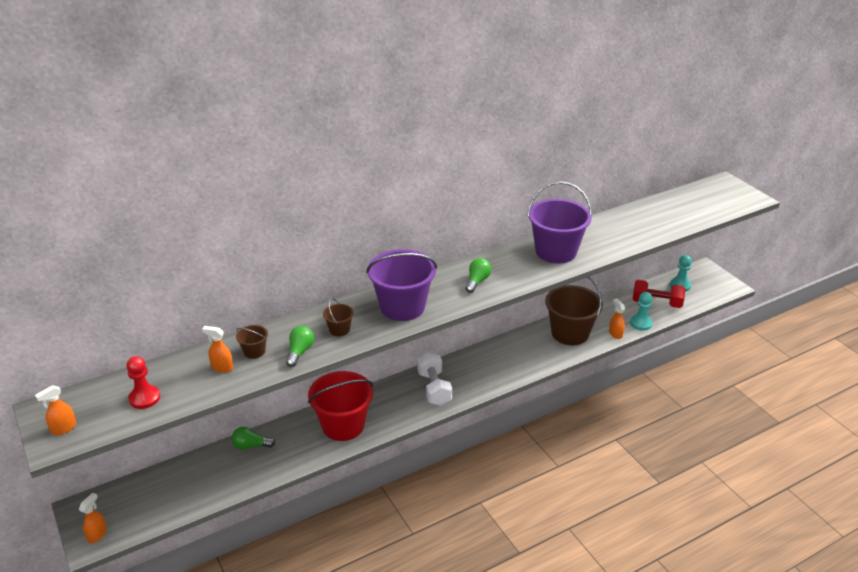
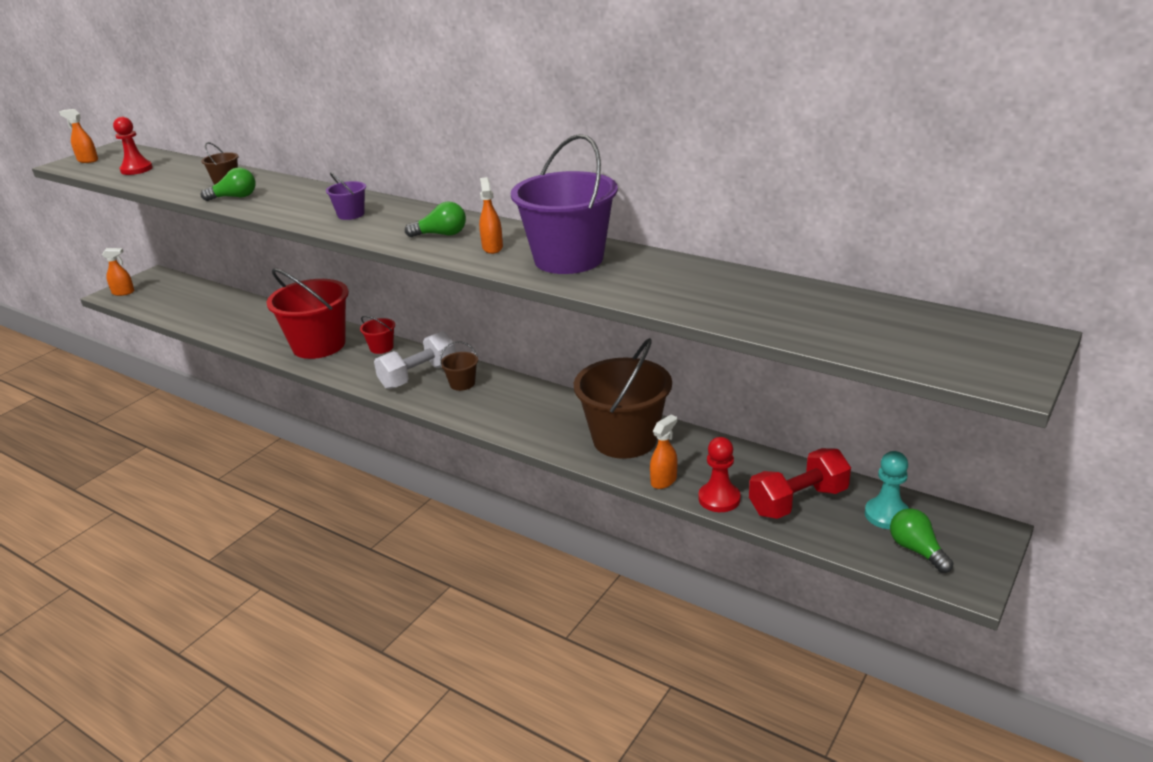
camera: 65 degrees right, 5 degrees down
orange spray bottle [202,326,233,373] -> orange spray bottle moved to [479,177,503,254]
green light bulb [231,427,275,450] -> green light bulb moved to [890,508,954,573]
brown bucket [323,299,354,336] -> brown bucket moved to [440,341,478,391]
purple bucket [366,249,437,321] -> purple bucket [326,173,366,220], size x0.44
turquoise pawn [630,292,653,331] -> red pawn [698,437,741,512]
red dumbbell [633,280,685,308] -> red dumbbell turned 75 degrees clockwise [749,448,851,519]
none -> red bucket [360,316,395,354]

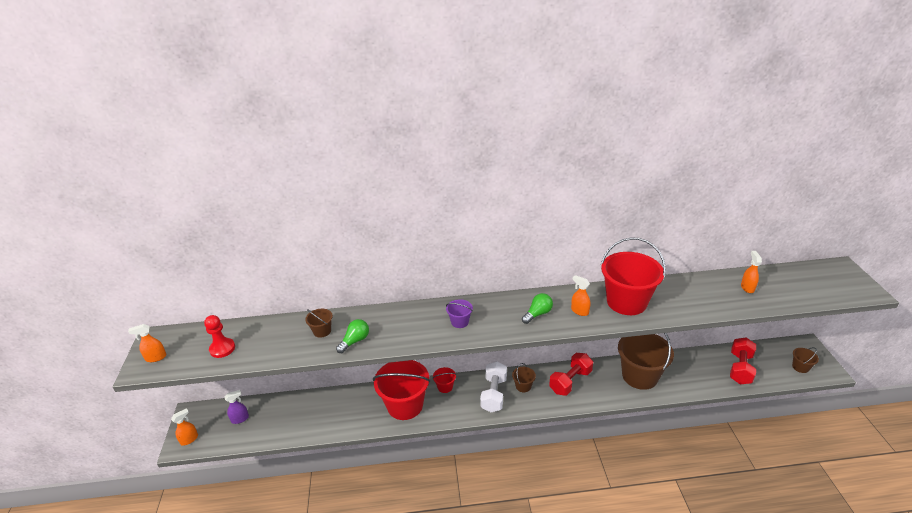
camera: 40 degrees left, 5 degrees up
purple bucket [511,134,618,274] -> red bucket [601,237,666,315]
orange spray bottle [650,415,677,489] -> orange spray bottle moved to [741,251,762,293]
red pawn [698,437,741,512] -> none
turquoise pawn [865,451,909,529] -> none
green light bulb [890,508,954,573] -> brown bucket [792,347,819,373]
none -> purple spray bottle [225,390,249,424]
none -> red dumbbell [549,353,593,396]

